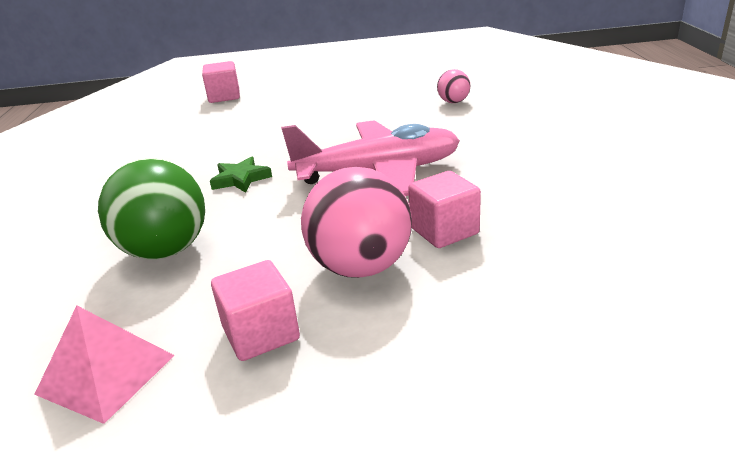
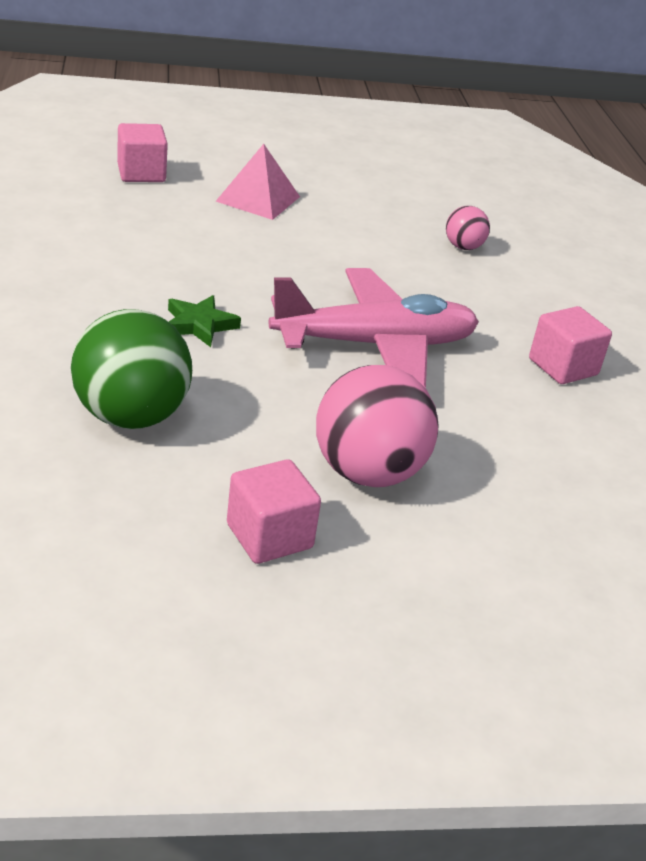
camera: 10 degrees left, 5 degrees up
pink pyramid [34,305,175,424] -> pink pyramid moved to [216,144,300,220]
pink cube [408,171,481,248] -> pink cube moved to [529,306,612,384]

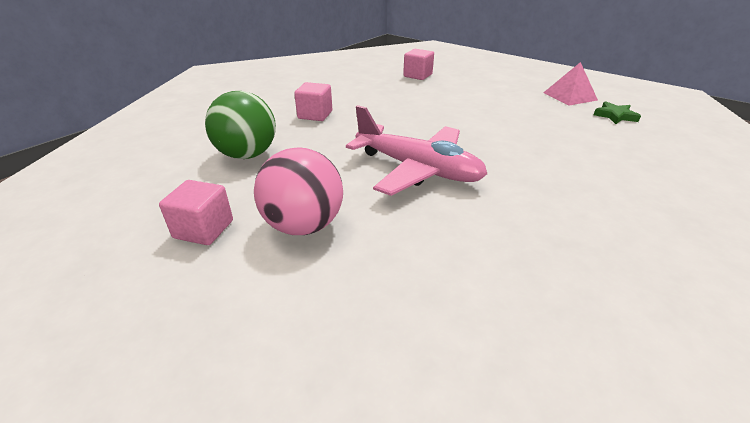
camera: 50 degrees right, 0 degrees up
green star [168,295,241,347] -> green star moved to [594,101,641,124]
pink pyramid [216,144,300,220] -> pink pyramid moved to [543,62,598,105]
pink ball [446,206,490,250] -> none
pink cube [529,306,612,384] -> pink cube moved to [294,82,332,121]

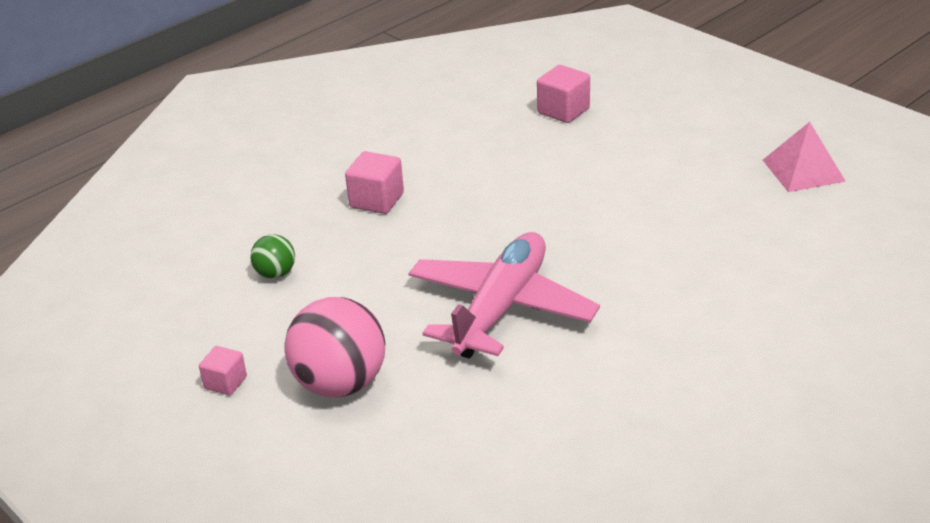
camera: 10 degrees right, 0 degrees up
pink cube [159,180,233,245] -> pink cube [199,346,247,395], size x0.64
green ball [205,91,276,159] -> green ball [250,234,295,279], size x0.50
pink plane [346,105,487,196] -> pink plane turned 105 degrees counterclockwise [408,232,600,358]
green star [594,101,641,124] -> none

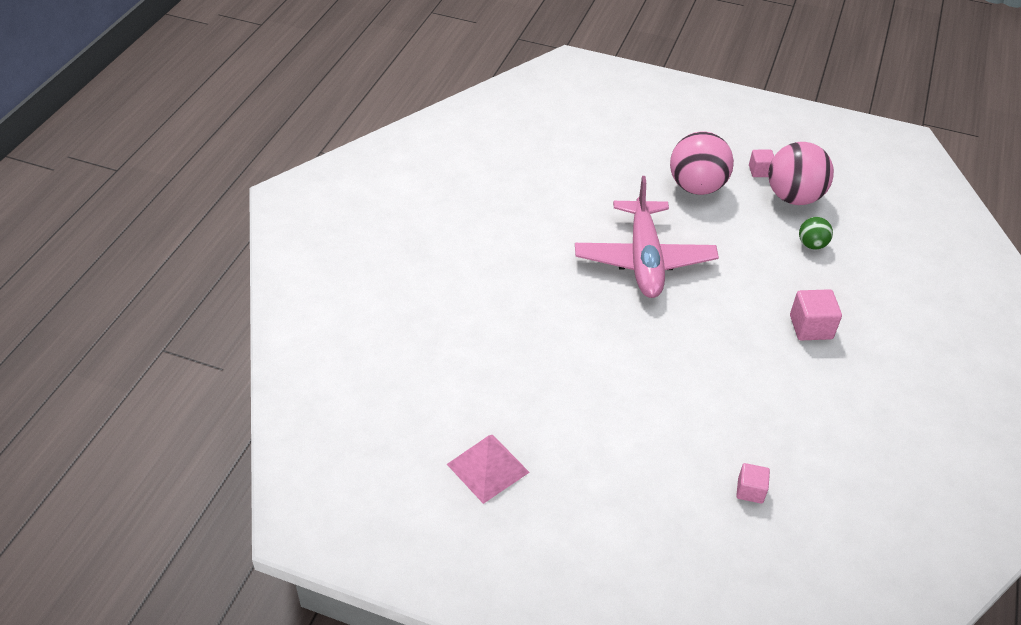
camera: 150 degrees right, 10 degrees up
pink cube [537,65,590,123] -> pink cube [736,463,770,504], size x0.64
none -> pink ball [768,142,834,205]

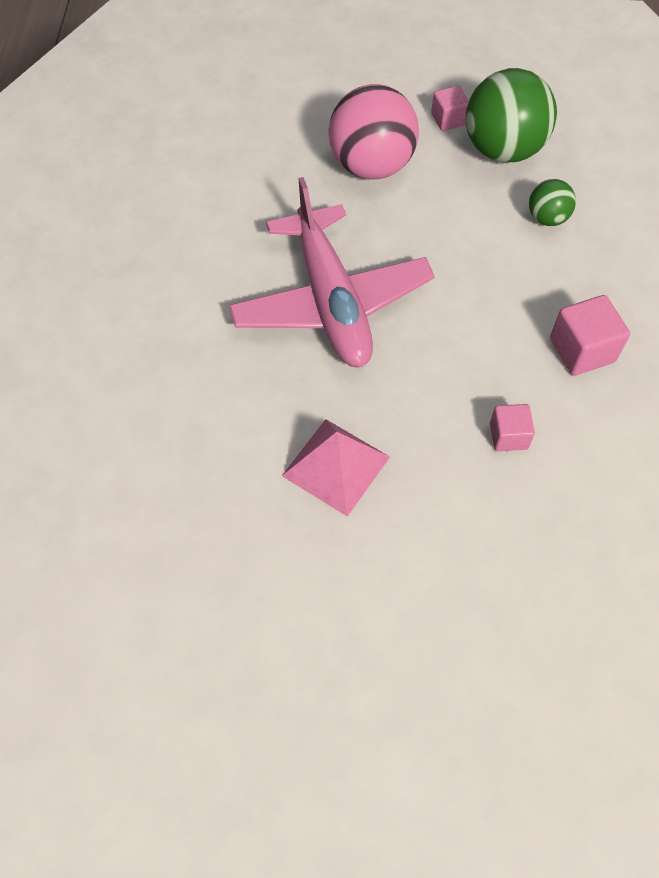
camera: 15 degrees left, 15 degrees up
pink pyramid [447,435,530,504] -> pink pyramid moved to [282,419,390,517]
pink cube [736,463,770,504] -> pink cube moved to [490,404,535,451]
pink ball [768,142,834,205] -> green ball [466,68,557,163]

